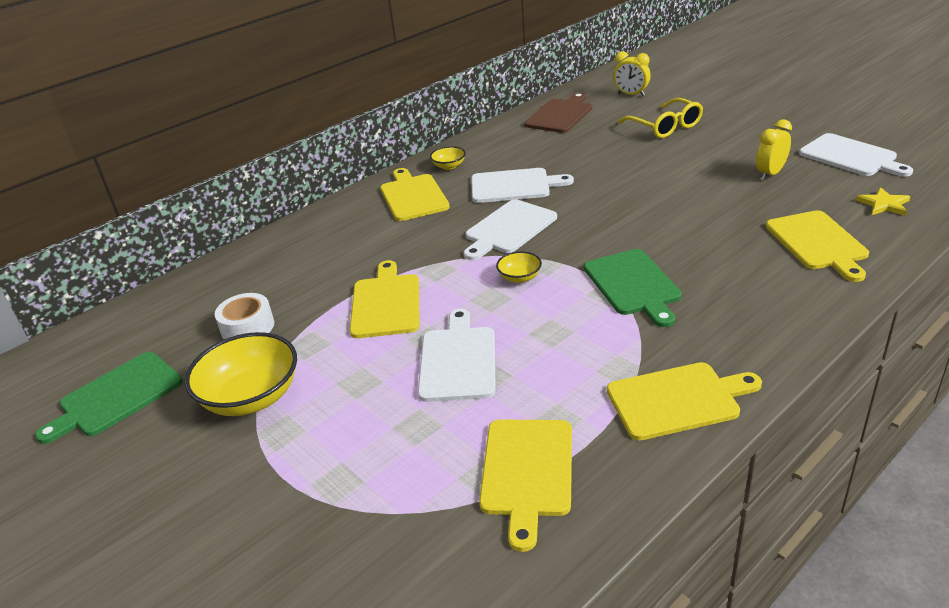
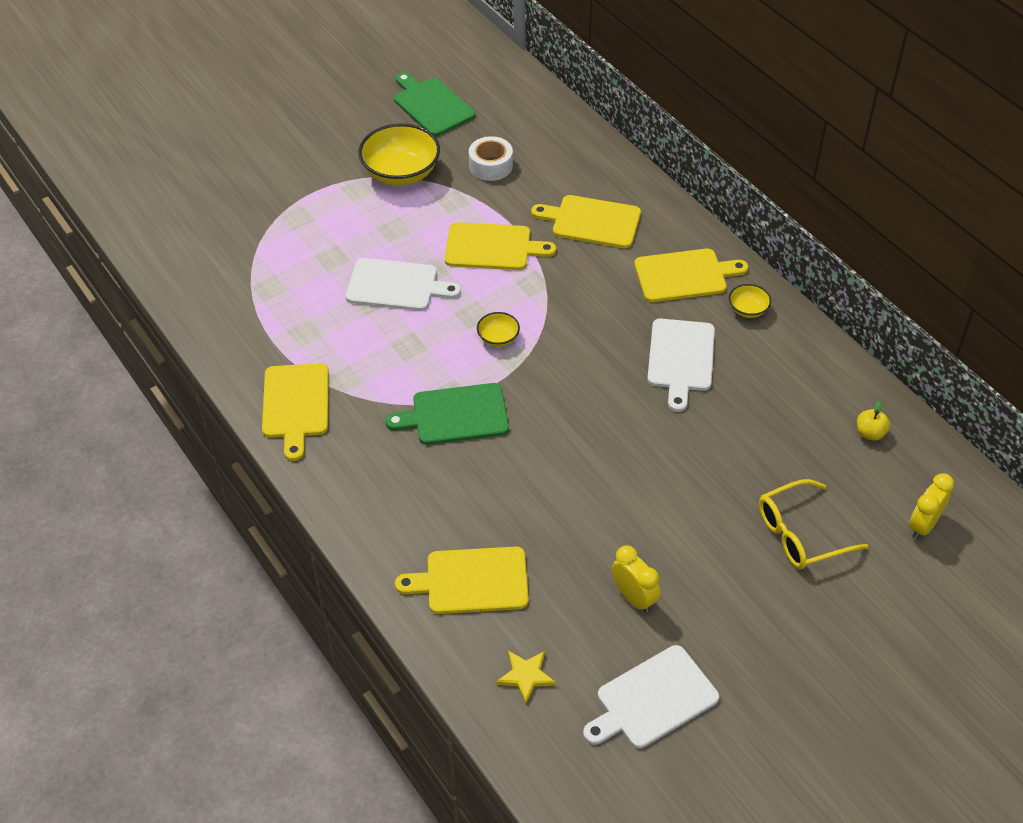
camera: 95 degrees right, 15 degrees up
white cutting board [464,199,557,260] -> none
yellow cutting board [479,419,572,552] -> yellow cutting board moved to [531,195,641,248]
brown cutting board [524,92,592,133] -> yellow apple [857,400,890,441]

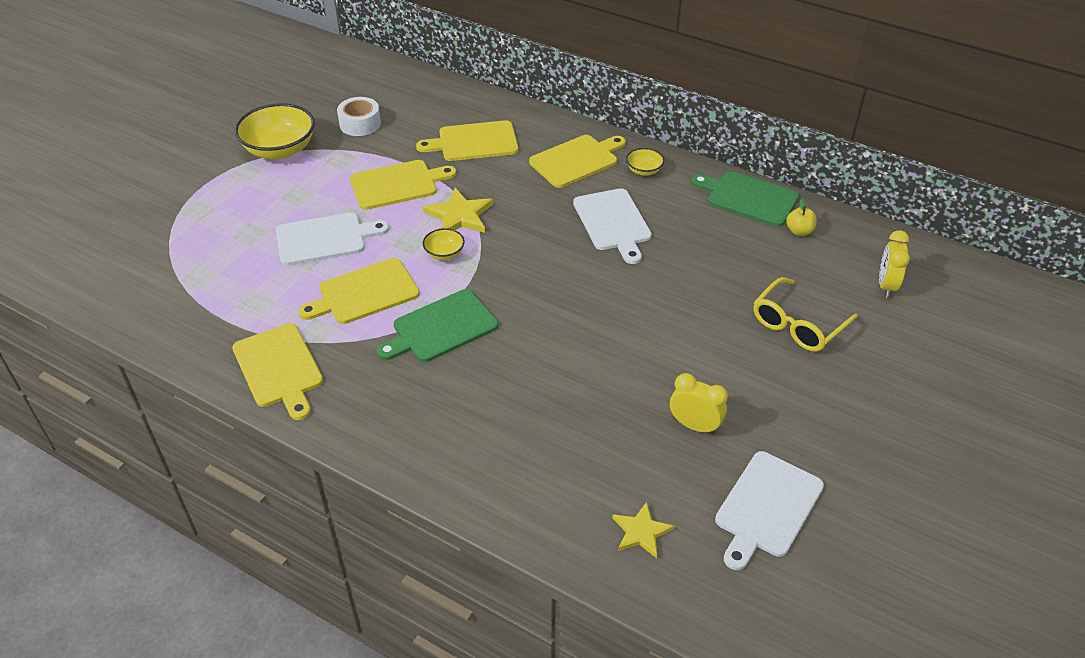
camera: 25 degrees left, 5 degrees down
green cutting board [394,72,475,136] -> green cutting board moved to [691,171,799,227]
yellow cutting board [395,547,529,614] -> yellow cutting board moved to [298,258,420,324]
none -> yellow star [423,188,493,233]

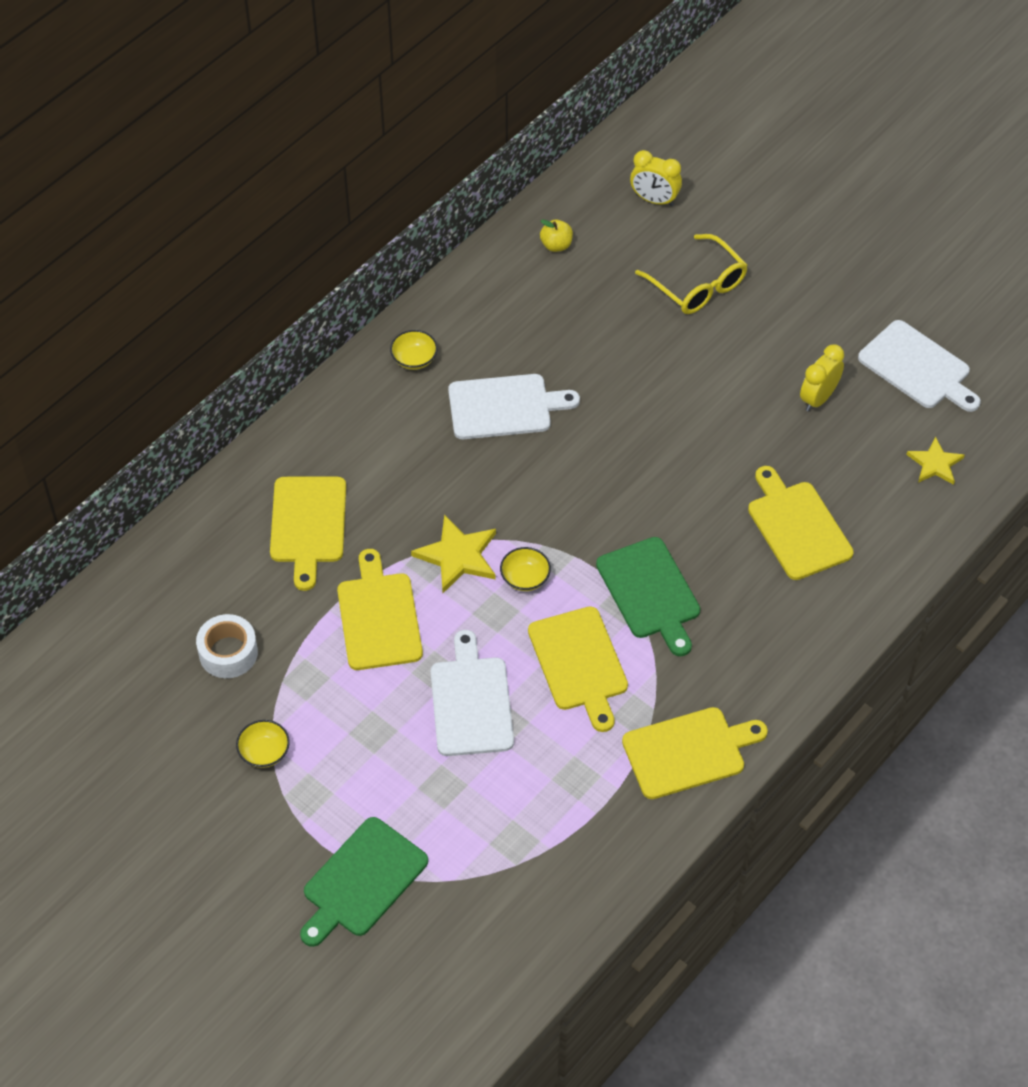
camera: 80 degrees left, 10 degrees up
yellow bowl [234,103,315,159] -> yellow bowl [236,720,290,768], size x0.48
yellow cutting board [529,135,626,188] -> yellow cutting board moved to [748,466,854,580]
green cutting board [691,171,799,227] -> green cutting board moved to [300,817,428,947]

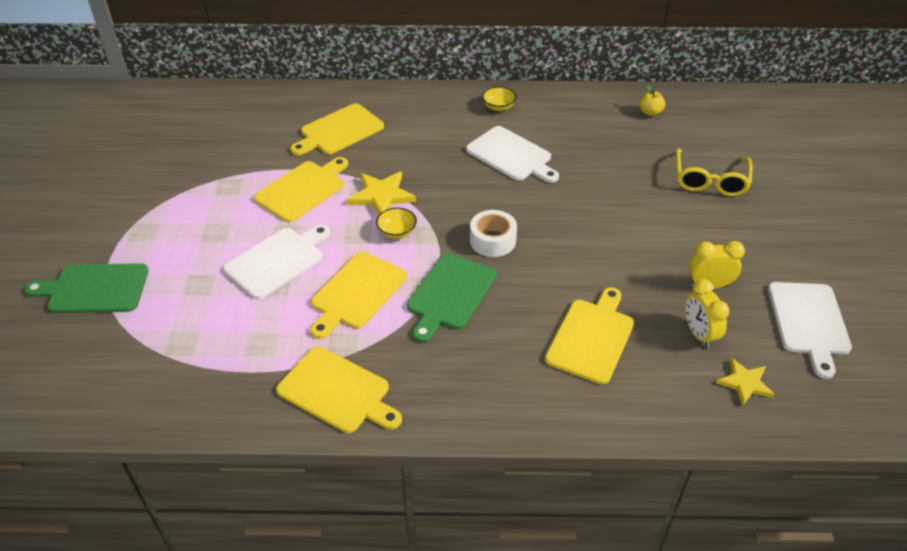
camera: 50 degrees right, 10 degrees down
white tape [196,614,258,678] -> white tape moved to [470,210,517,257]
yellow bowl [236,720,290,768] -> none
yellow clock [630,150,682,206] -> yellow clock moved to [685,279,729,348]

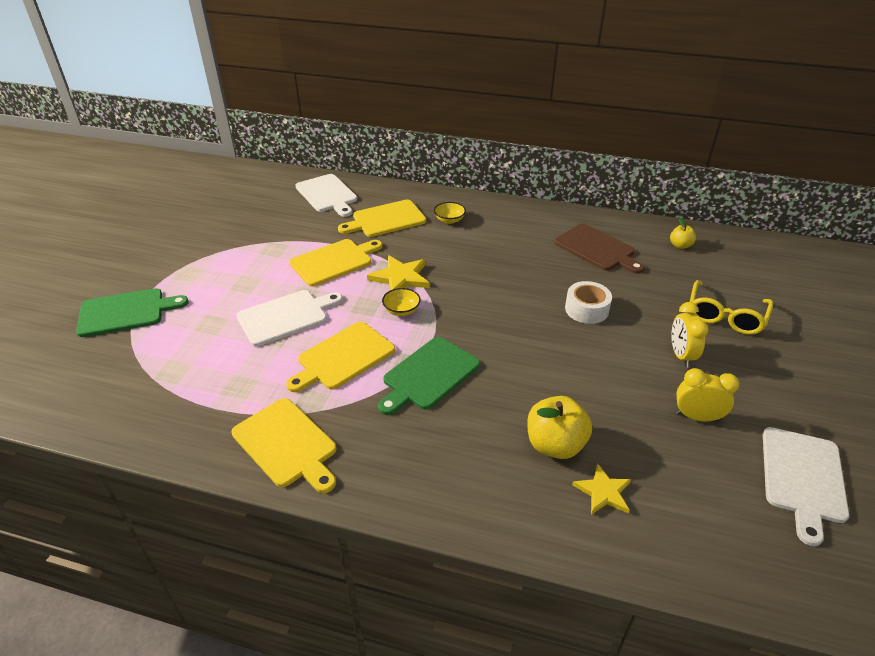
camera: 15 degrees right, 5 degrees down
green cutting board [24,263,149,313] -> green cutting board turned 150 degrees clockwise [76,288,189,337]
white cutting board [466,126,559,183] -> white cutting board moved to [295,174,357,217]
white tape [470,210,517,257] -> white tape moved to [565,281,612,324]
yellow bowl [482,87,517,111] -> yellow bowl moved to [434,202,466,224]
yellow cutting board [545,287,634,384] -> yellow apple [527,396,592,459]
yellow clock [685,279,729,348] -> yellow clock moved to [671,302,709,367]
yellow star [716,358,775,406] -> yellow star moved to [572,463,631,515]
none -> brown cutting board [555,224,645,274]

